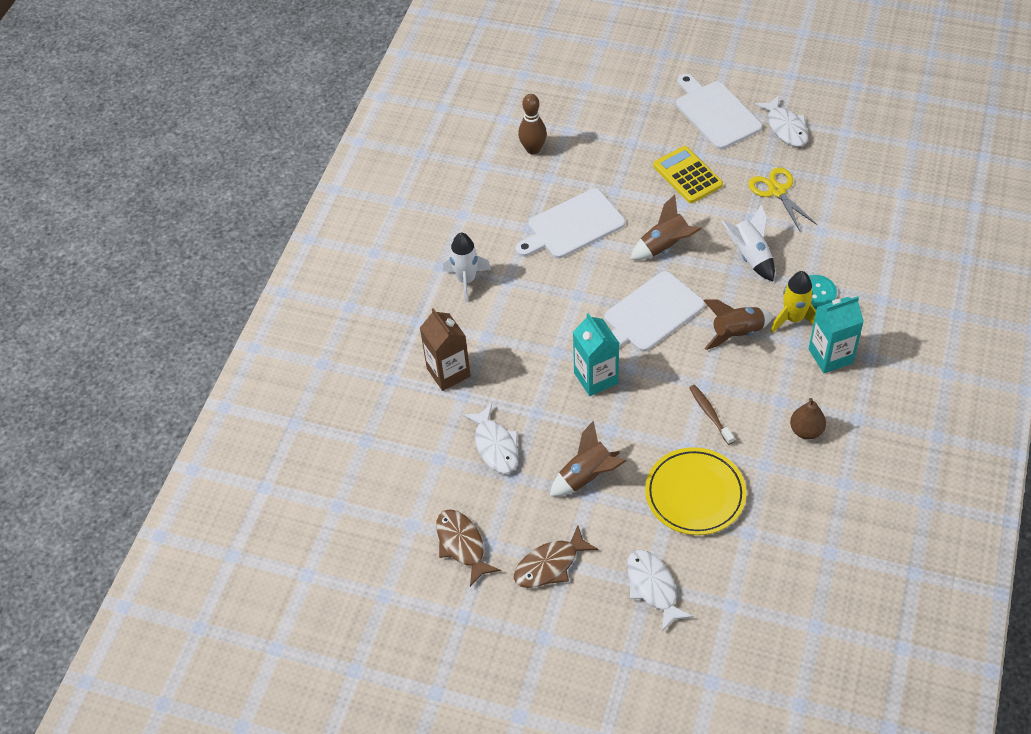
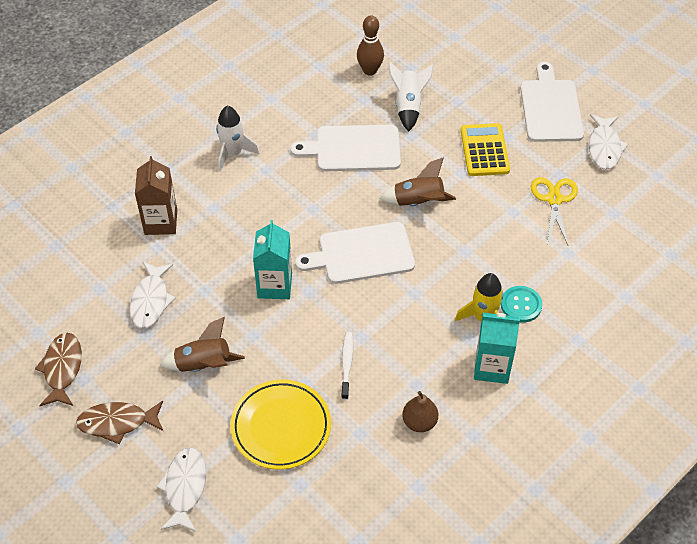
camera: 25 degrees right, 0 degrees up
brown toothbrush [689,385,734,445] -> white toothbrush [341,332,353,400]
brown rocket [703,299,773,350] -> none
white rocket [721,205,775,281] -> white rocket moved to [388,61,433,131]

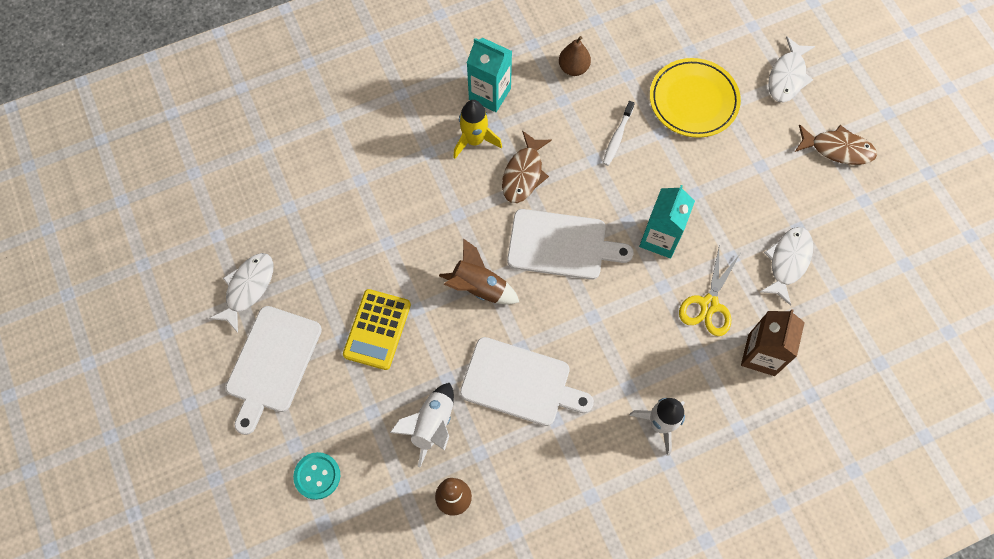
camera: 160 degrees left, 15 degrees up
brown fish [35,333,82,406] -> brown fish moved to [502,131,552,203]
brown rocket [160,317,245,372] -> none
turquoise button [501,286,542,323] -> turquoise button moved to [293,452,340,500]
yellow scissors [531,177,578,245] -> yellow scissors moved to [679,248,740,336]

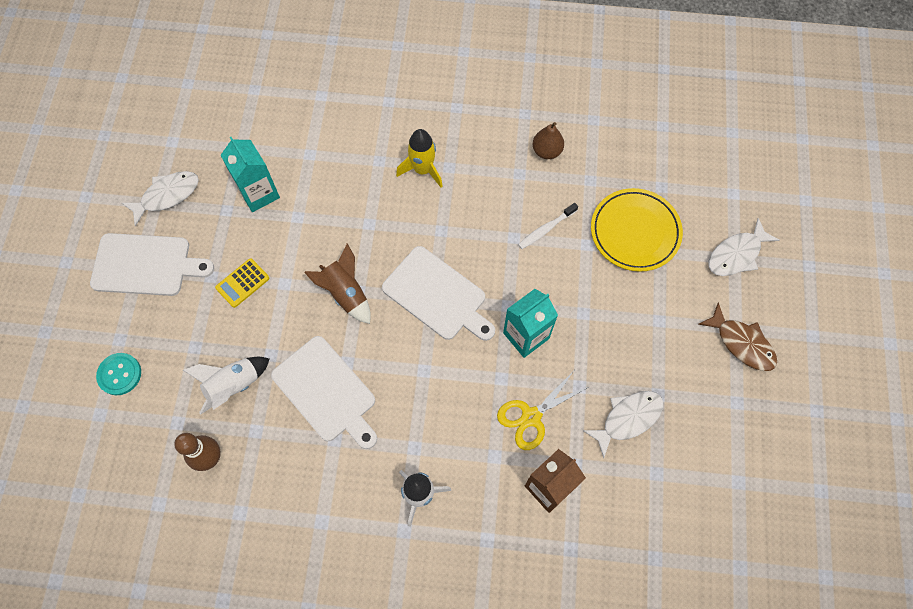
camera: 30 degrees right, 0 degrees up
white cutting board [226,306,322,435] -> white cutting board turned 135 degrees counterclockwise [90,233,214,296]
yellow calculator [343,289,411,370] -> yellow calculator [215,258,269,308], size x0.66
turquoise carton [467,38,512,112] -> turquoise carton moved to [220,137,280,212]
brown fish [502,131,552,203] -> none

